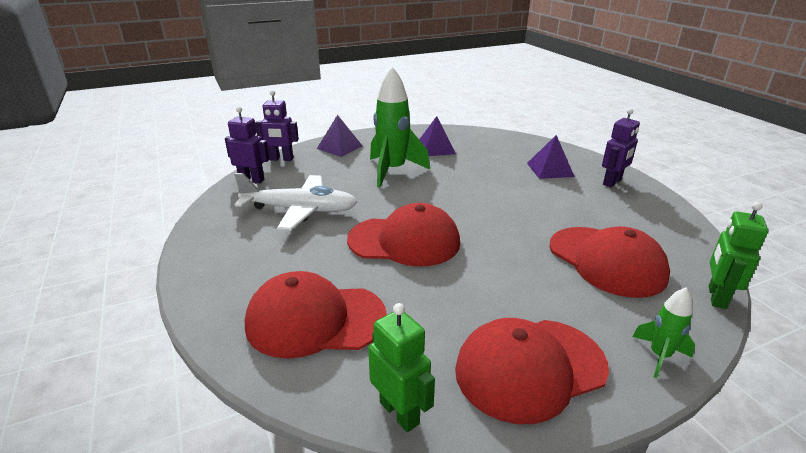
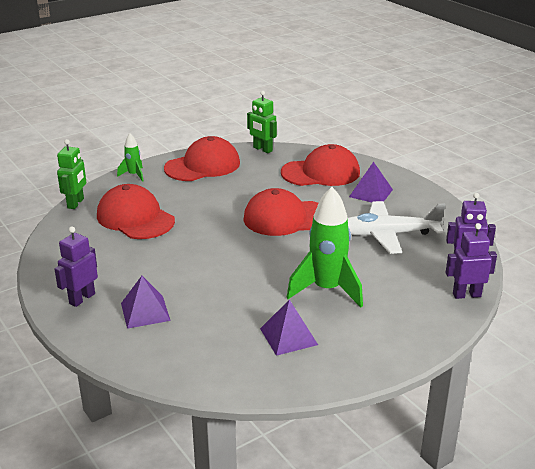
camera: 170 degrees right, 0 degrees up
purple pyramid [317,115,362,157] -> purple pyramid moved to [349,162,393,202]

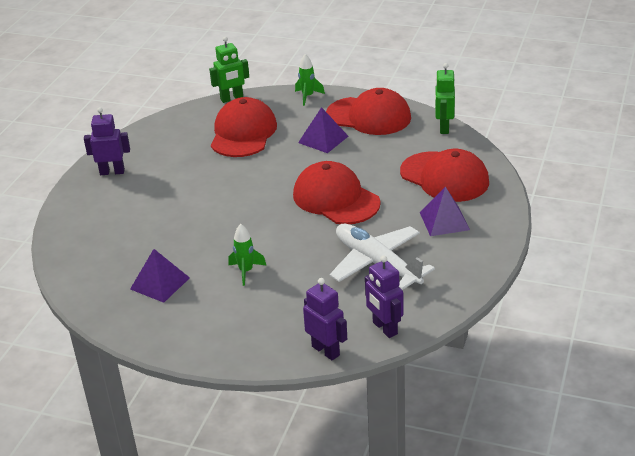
camera: 55 degrees right, 5 degrees up
purple pyramid [121,276,171,329] -> purple pyramid moved to [298,107,348,153]
green rocket [287,187,363,308] -> green rocket [229,224,266,286], size x0.50

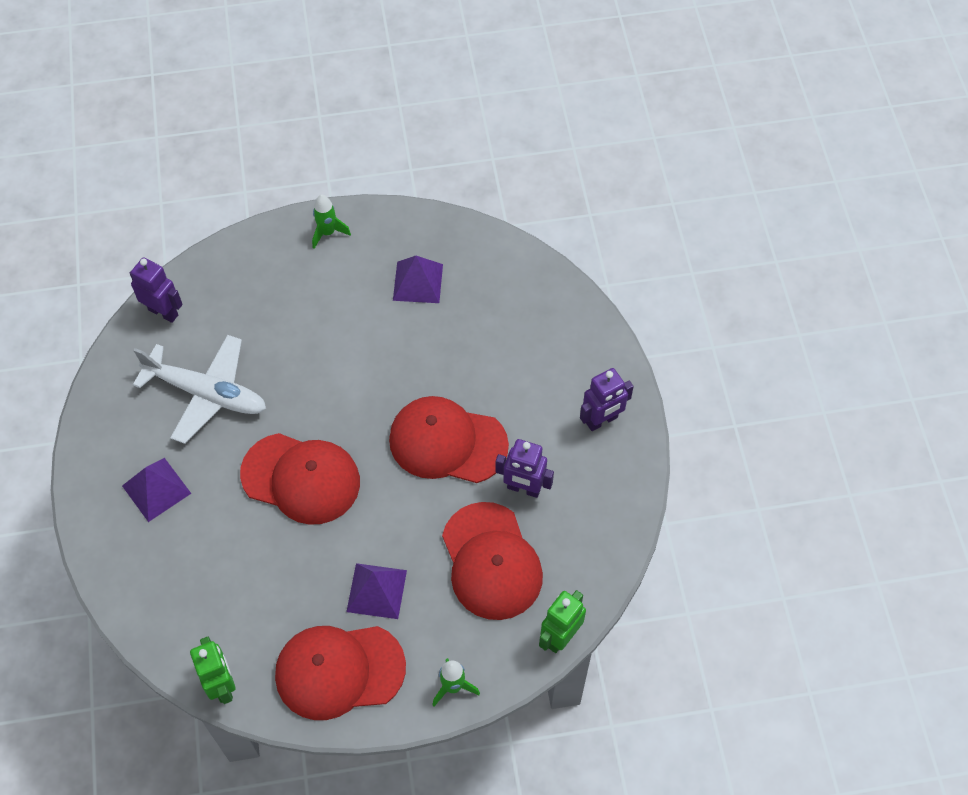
camera: 150 degrees right, 25 degrees up
green rocket [229,224,266,286] -> green rocket moved to [312,195,351,249]
purple robot [303,278,347,361] -> purple robot moved to [495,439,554,498]
red cap [400,149,489,202] -> red cap moved to [389,396,509,483]

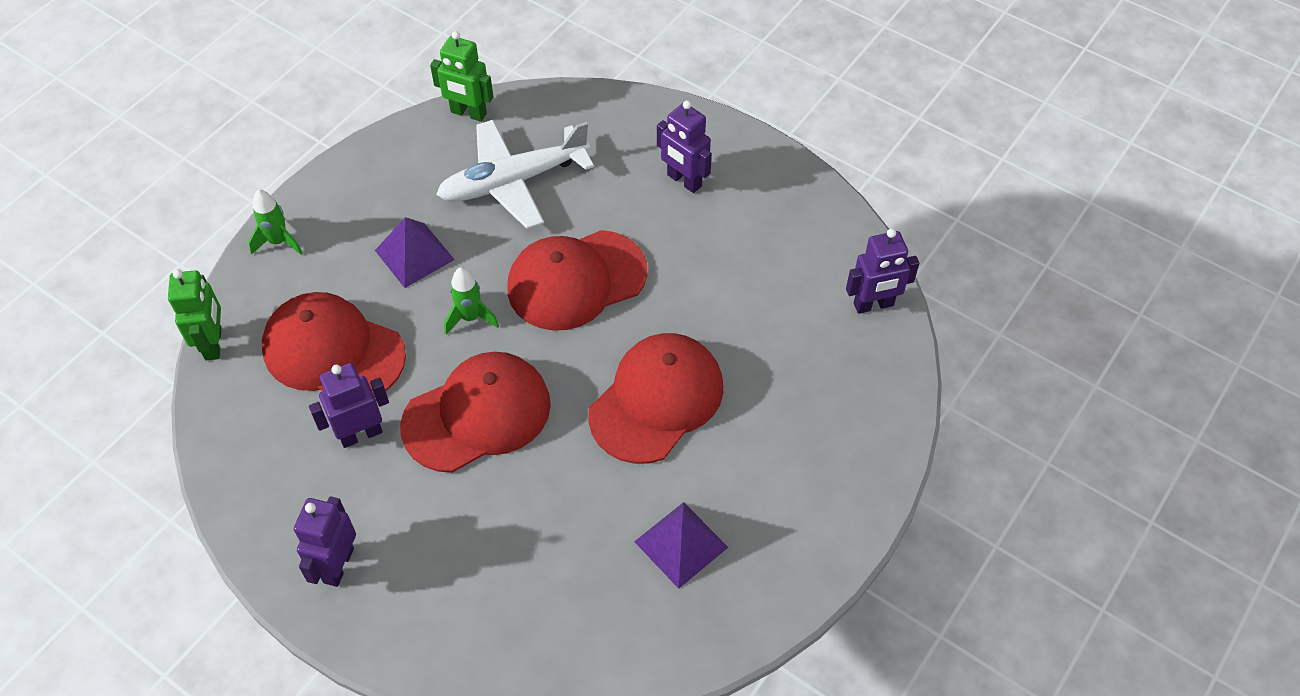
camera: 135 degrees right, 5 degrees down
purple pyramid [122,458,191,522] -> purple robot [657,100,712,193]
white plane [133,335,266,444] -> white plane moved to [436,120,594,229]
red cap [275,626,406,720] -> red cap moved to [588,333,723,464]
green rocket [312,195,351,249] -> green rocket moved to [444,267,499,335]

